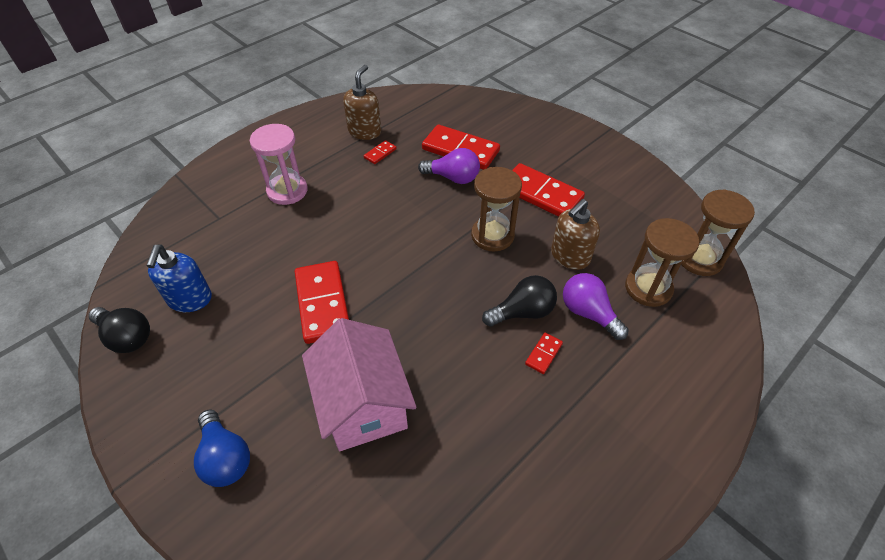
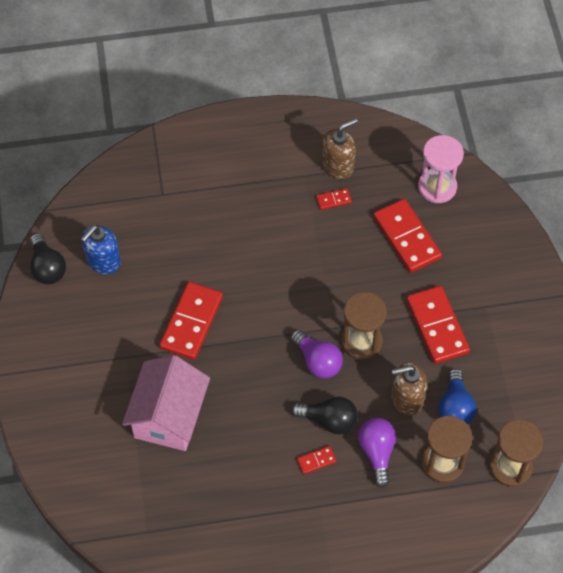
camera: 35 degrees right, 10 degrees up
blue light bulb [194,410,250,487] -> blue light bulb moved to [438,369,476,424]
pink hourglass [250,124,308,205] -> pink hourglass moved to [418,135,464,203]
purple light bulb [418,148,480,184] -> purple light bulb moved to [291,329,343,378]

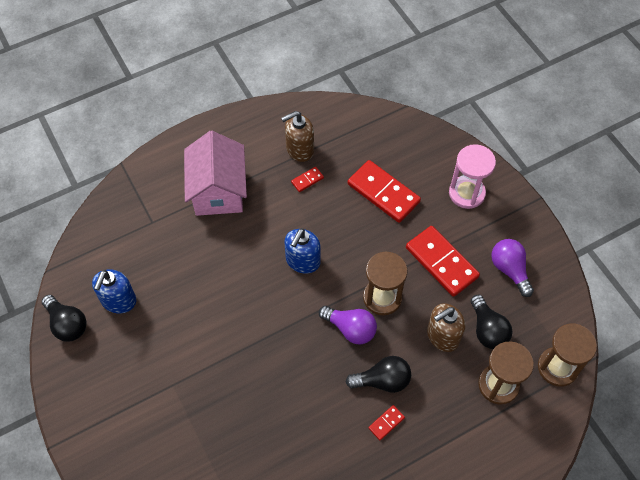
camera: 20 degrees left, 0 degrees up
pink house [122,355,210,451] -> pink house moved to [184,131,247,216]
red domino [159,282,223,360] -> none
brown soap dispenser [322,118,358,179] -> brown soap dispenser turned 150 degrees counterclockwise [281,111,314,162]
purple light bulb [358,418,396,488] -> purple light bulb moved to [491,239,534,297]
pink hourglass [418,135,464,203] -> pink hourglass moved to [449,144,496,209]
blue light bulb [438,369,476,424] -> black light bulb [470,295,512,349]
none -> blue soap dispenser [284,228,321,274]

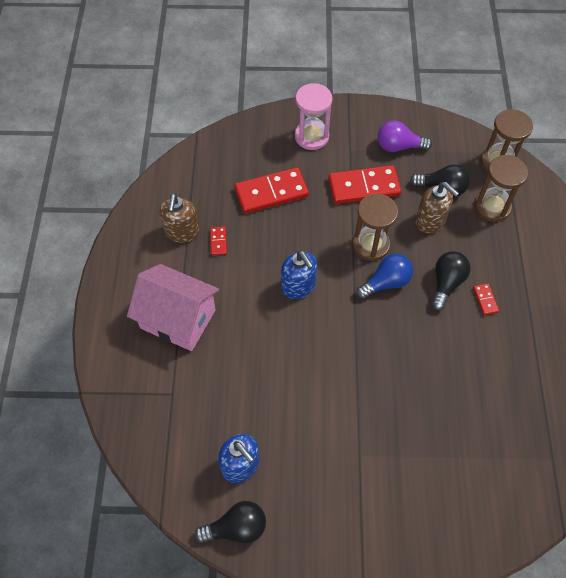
camera: 60 degrees left, 0 degrees up
purple light bulb [319,306,377,344] -> blue light bulb [356,254,413,299]
brown soap dispenser [427,303,465,352] -> brown soap dispenser turned 45 degrees counterclockwise [415,182,459,233]

